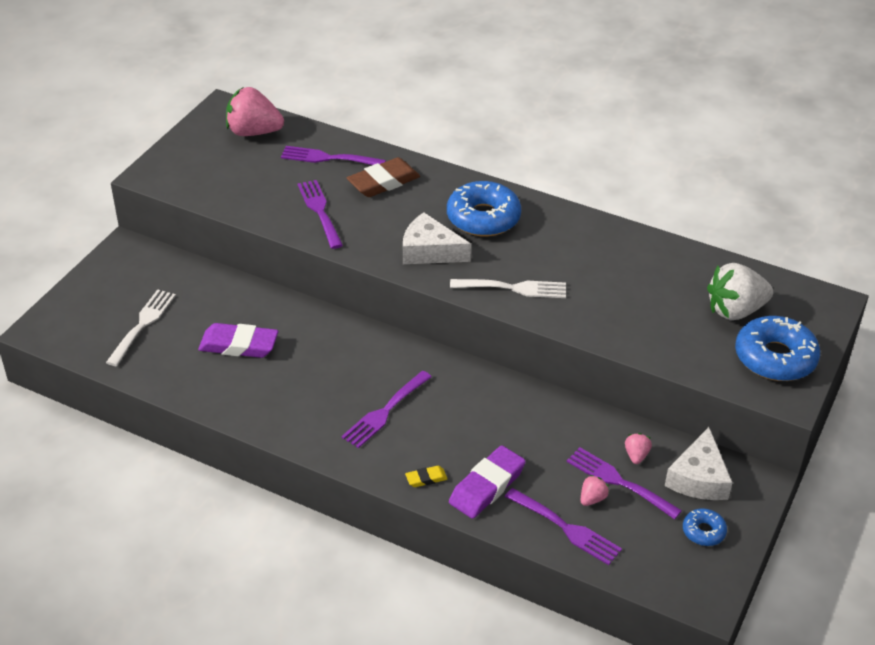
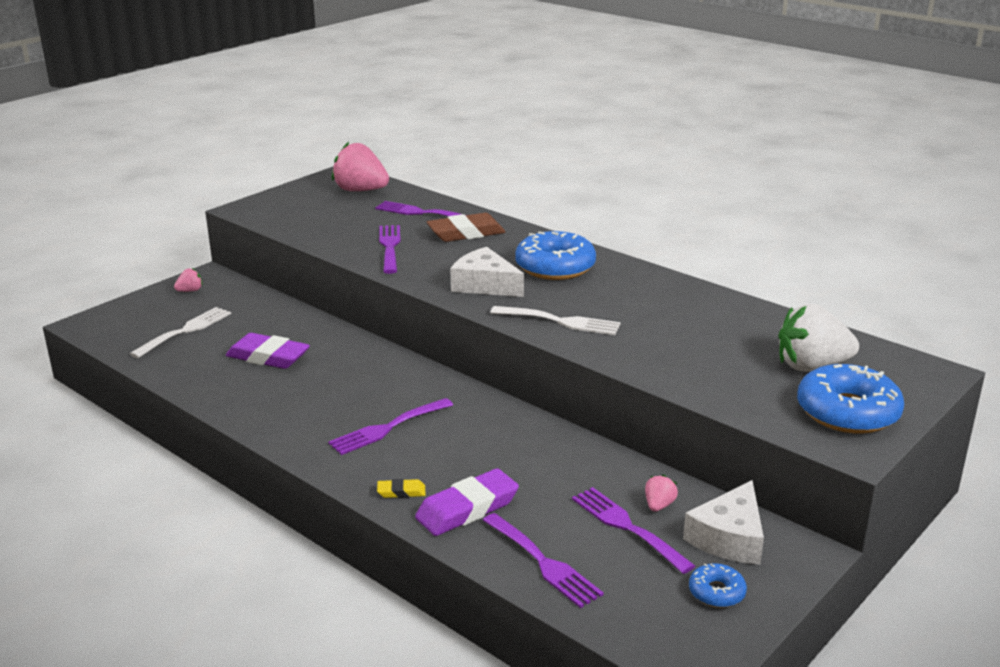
camera: 15 degrees right, 15 degrees down
pink strawberry [581,475,609,506] -> pink strawberry moved to [174,268,202,292]

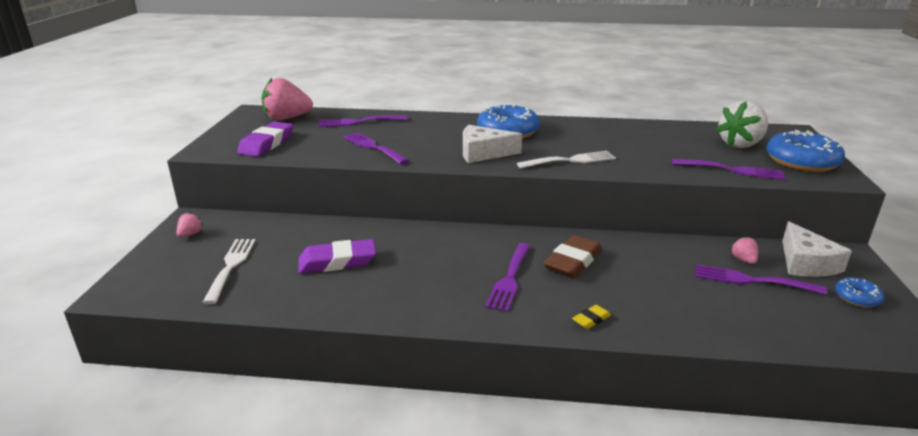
camera: 35 degrees left, 0 degrees up
purple eraser [415,468,519,536] -> purple eraser moved to [237,121,293,157]
brown eraser [427,213,505,242] -> brown eraser moved to [544,235,602,278]
purple fork [482,513,604,608] -> purple fork moved to [672,159,785,180]

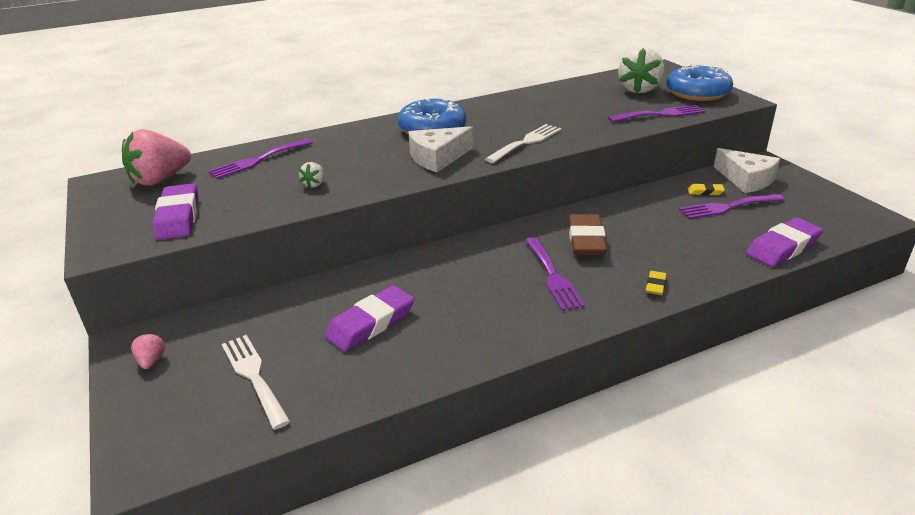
camera: 30 degrees left, 5 degrees up
purple fork [343,132,409,164] -> white strawberry [299,162,324,188]
pink strawberry [730,236,758,264] -> yellow eraser [688,183,725,195]
blue donut [835,277,884,308] -> none
none -> purple eraser [746,218,823,267]

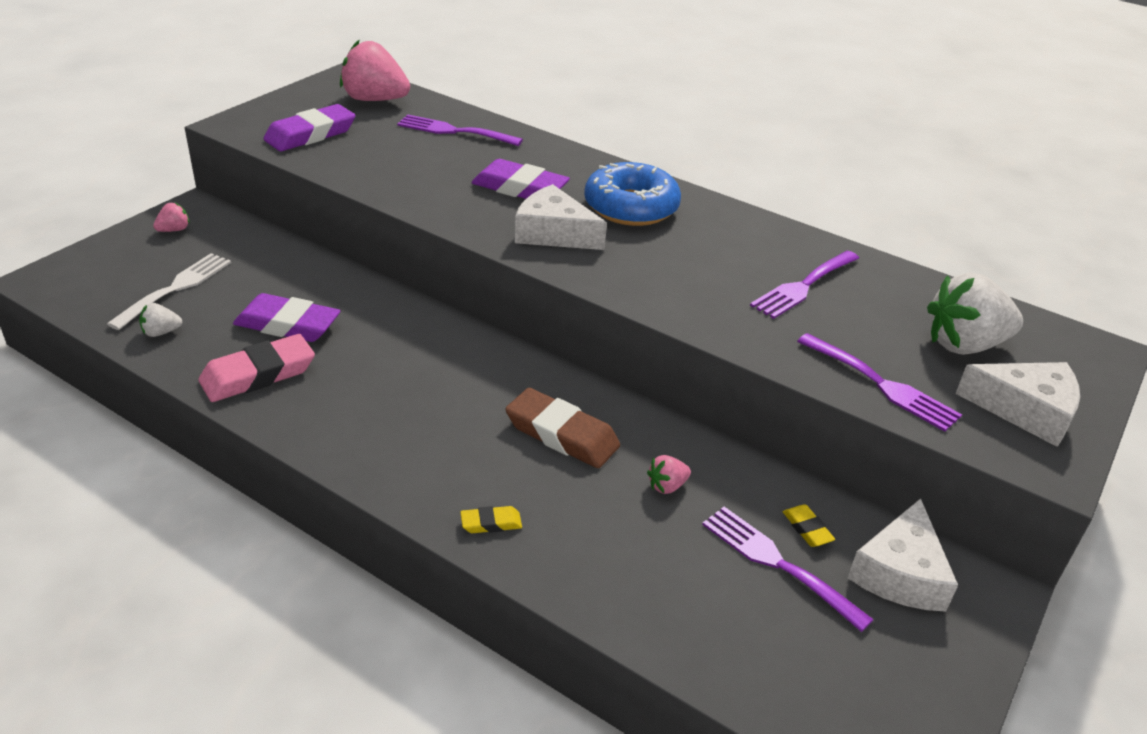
camera: 55 degrees right, 5 degrees up
white strawberry [299,162,324,188] -> white strawberry moved to [139,303,182,337]
white fork [485,124,562,163] -> none
purple fork [525,237,585,311] -> purple fork moved to [750,251,859,319]
brown eraser [568,214,607,255] -> brown eraser turned 60 degrees clockwise [505,388,620,468]
blue donut [666,64,733,101] -> white cheese [956,362,1080,447]
purple eraser [746,218,823,267] -> purple eraser moved to [471,159,570,199]
none -> pink eraser [198,334,315,402]
none -> pink strawberry [647,455,691,494]

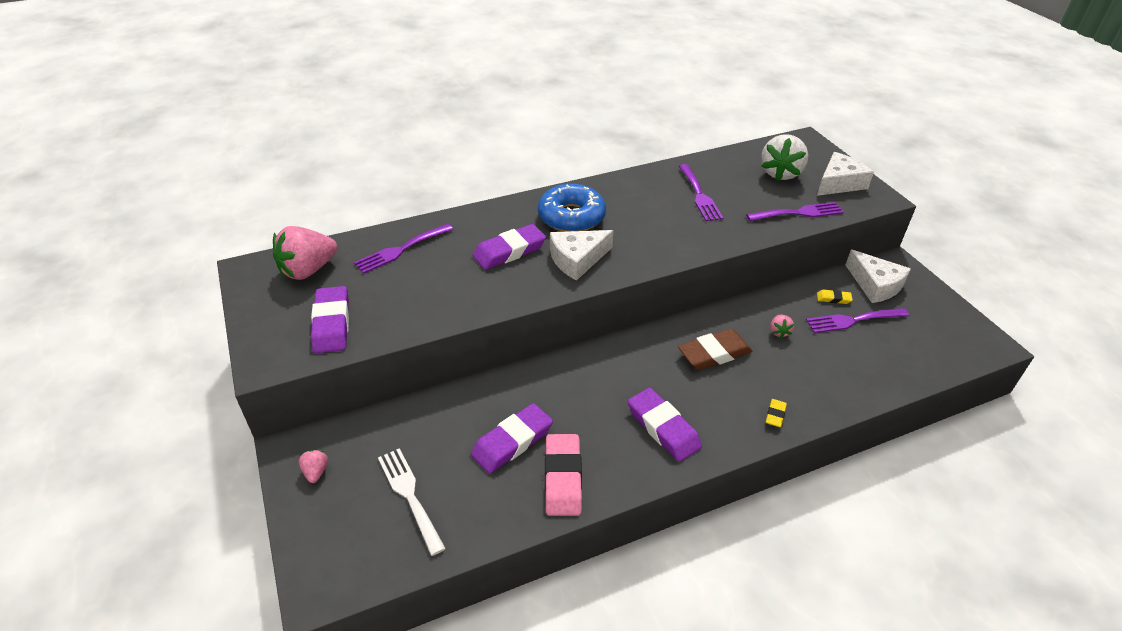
camera: 55 degrees left, 5 degrees up
white strawberry [139,303,182,337] -> none
none -> purple eraser [628,388,702,462]

